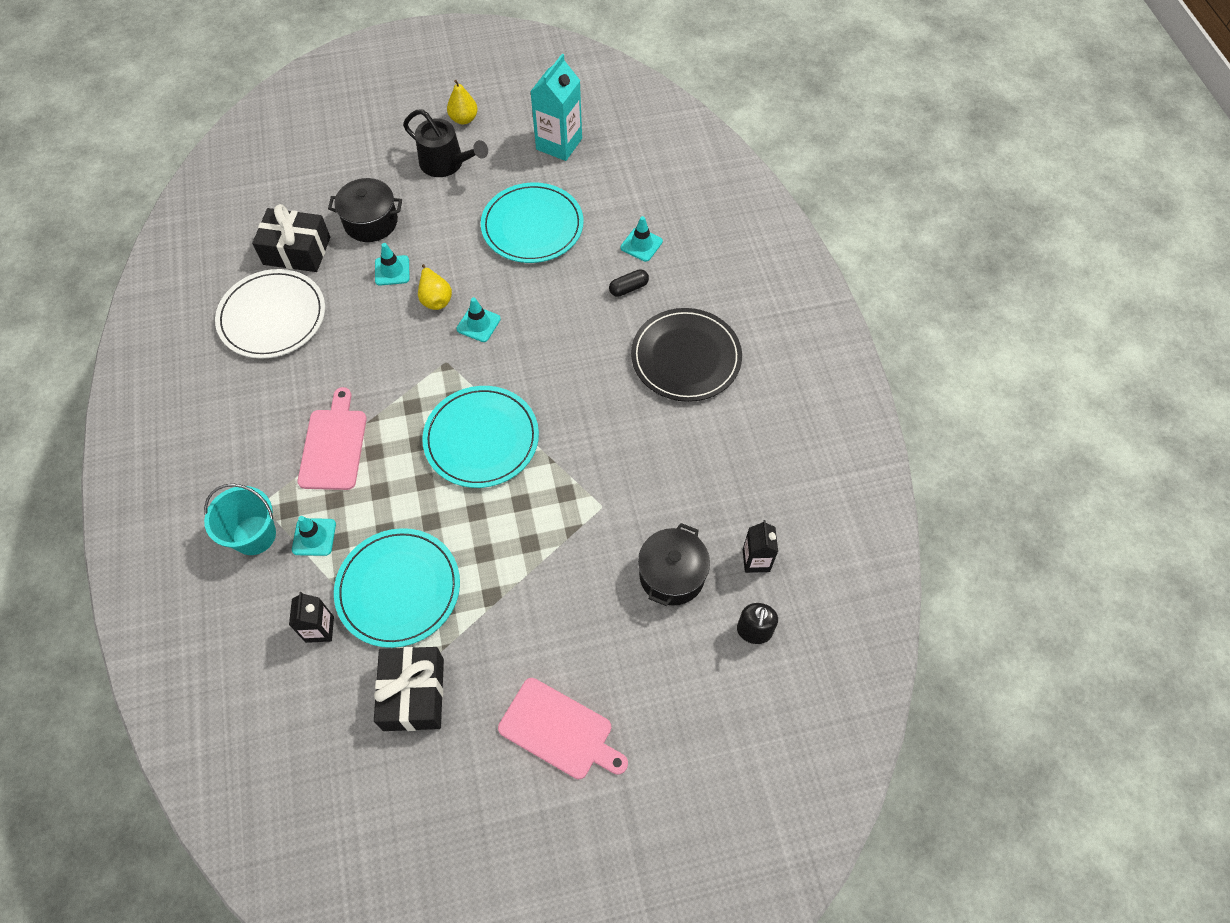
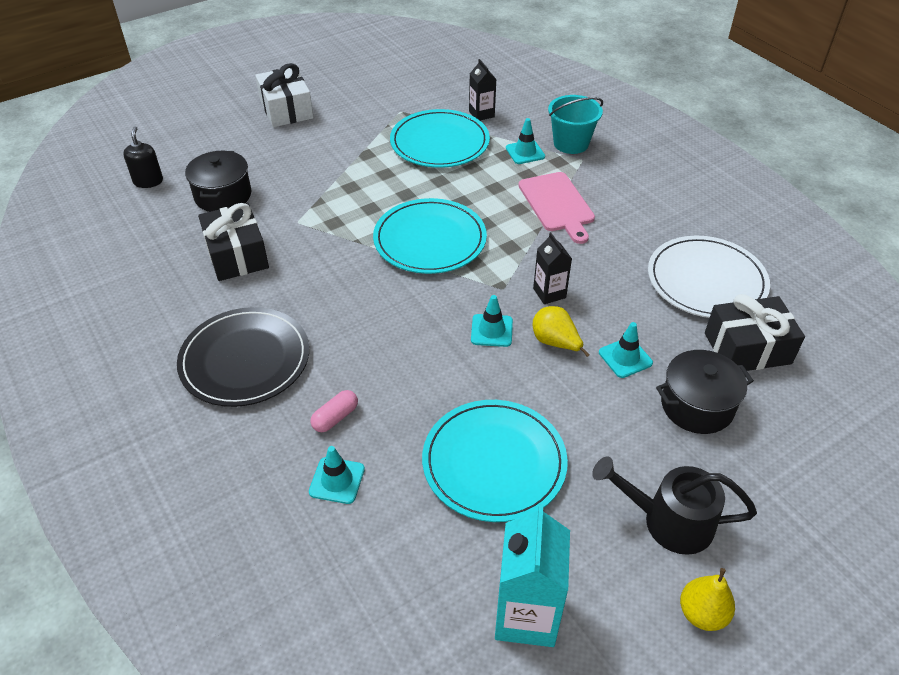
camera: 160 degrees right, 15 degrees down
black gift [374,647,444,731] -> black gift moved to [198,203,269,281]
pink cutting board [498,678,628,779] -> white gift [255,63,314,127]
black capsule [609,269,649,297] -> pink capsule [311,390,358,432]
black carton [743,520,778,573] -> black carton moved to [533,232,572,304]

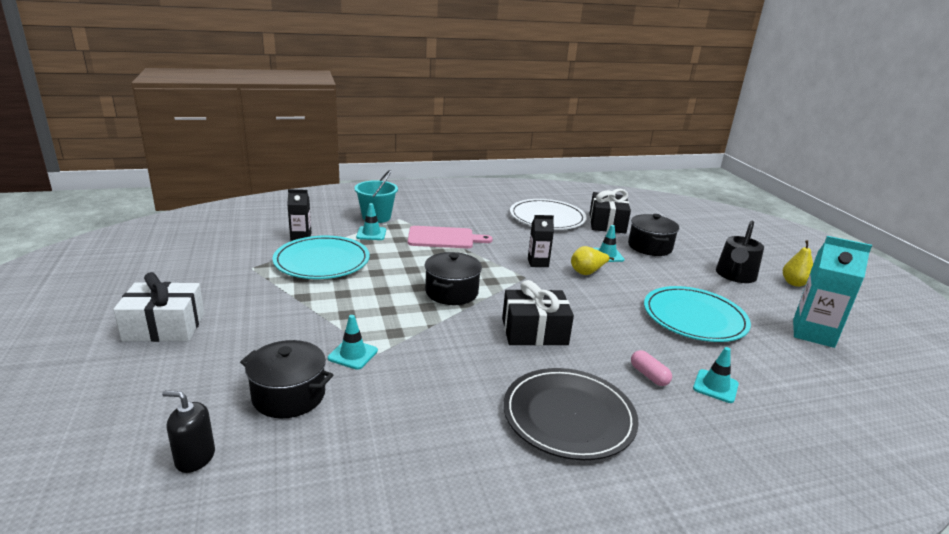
camera: 75 degrees left, 20 degrees down
black gift [198,203,269,281] -> black gift moved to [502,280,574,346]
turquoise plate [373,198,487,274] -> black pot [425,252,482,305]
turquoise traffic cone [471,295,513,347] -> turquoise traffic cone moved to [328,315,378,370]

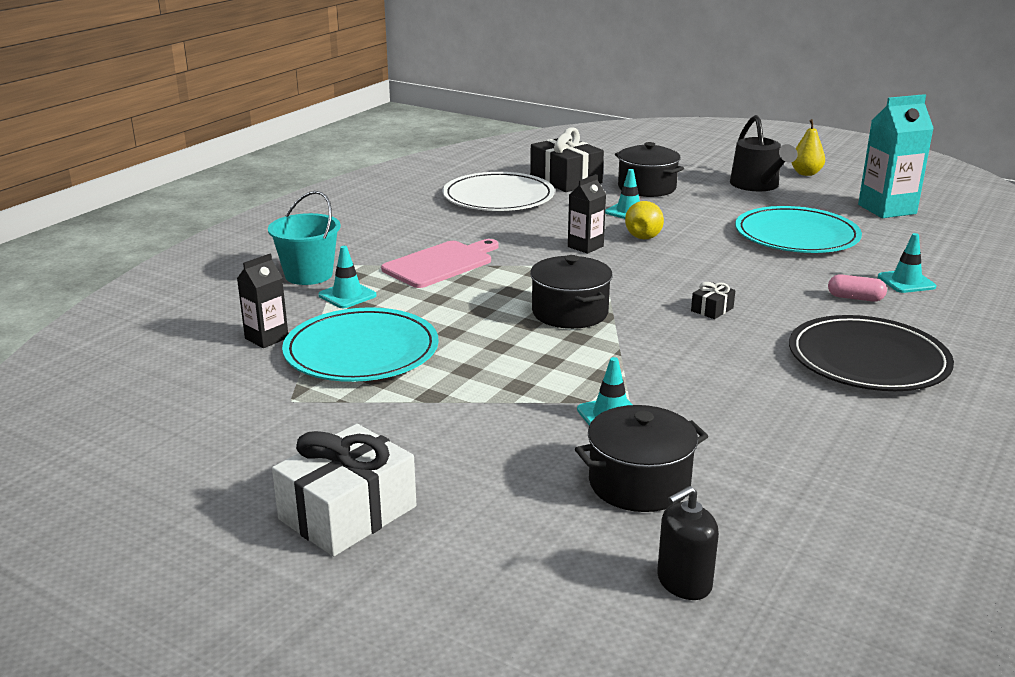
camera: 40 degrees left, 0 degrees up
black gift [502,280,574,346] -> black gift [691,282,735,319], size x0.45

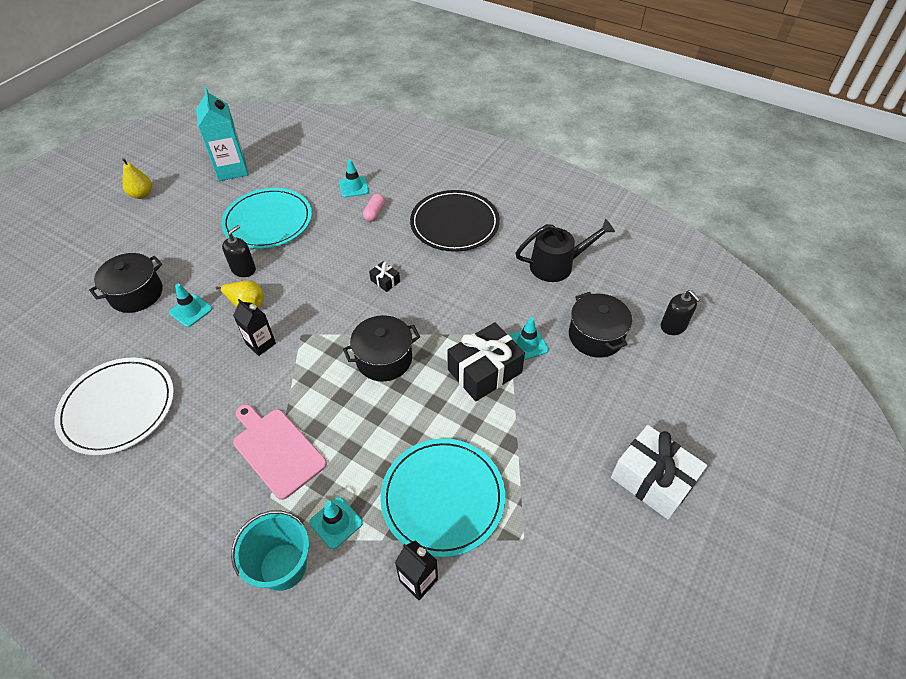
camera: 90 degrees left, 25 degrees up
black gift [530,127,604,192] -> black gift moved to [447,322,525,401]
black watering can [730,115,797,191] -> black watering can moved to [516,219,615,282]
none -> black soap dispenser [222,225,256,277]

